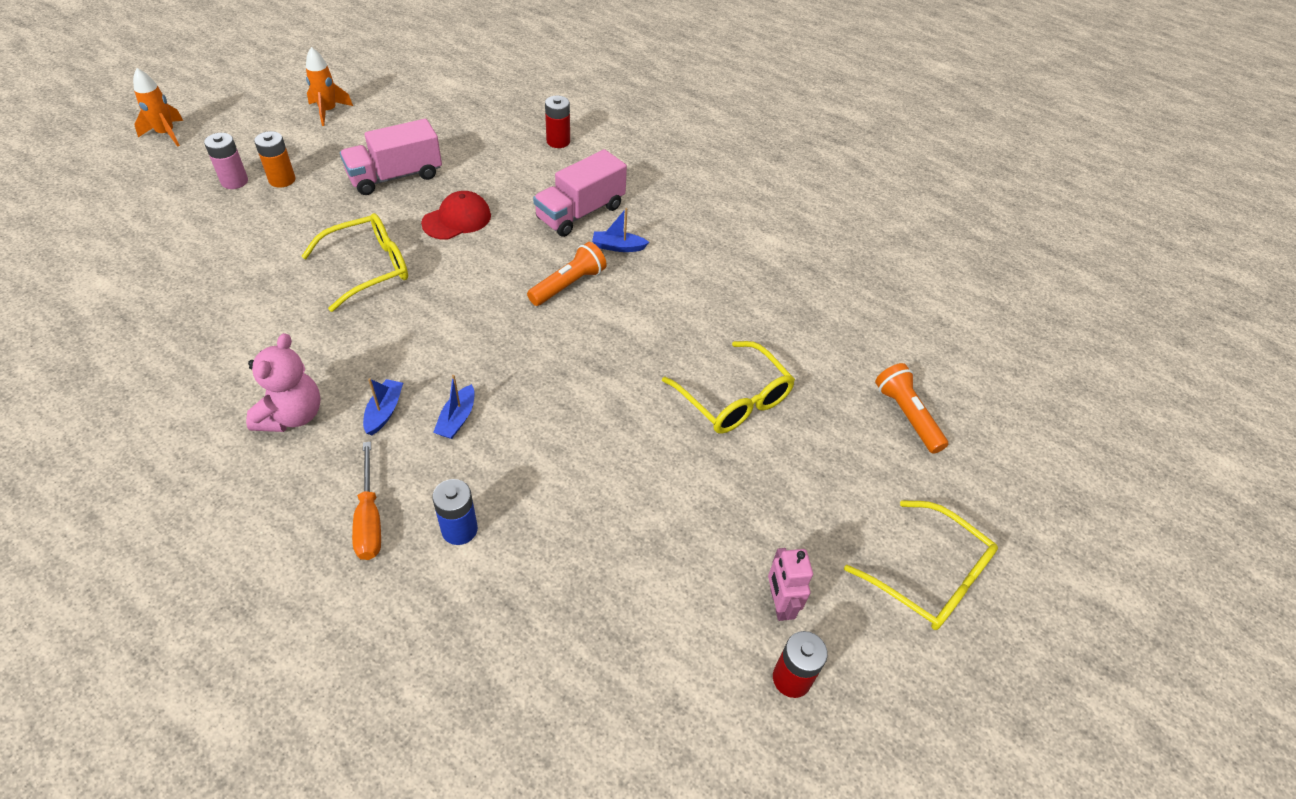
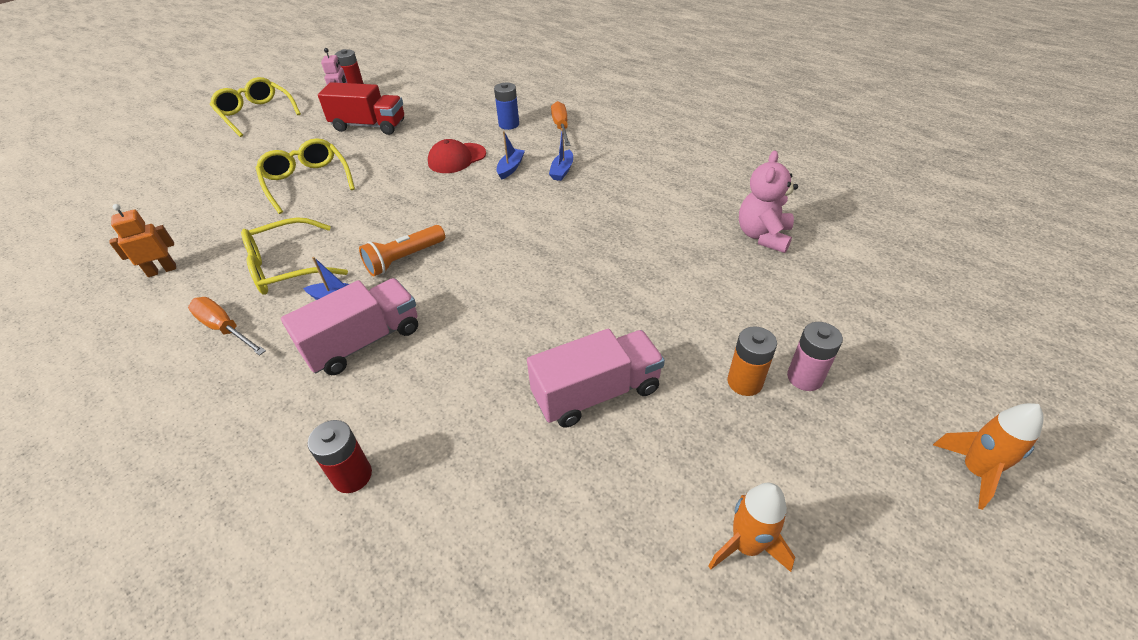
camera: 170 degrees left, 5 degrees down
pink teddy bear [246,333,321,432] -> pink teddy bear moved to [739,151,798,253]
yellow glasses [301,213,408,312] -> yellow glasses moved to [241,217,348,295]
red cap [421,191,491,240] -> red cap moved to [428,139,486,173]
orange flashlight [875,363,948,454] -> none
none -> orange robot [109,204,176,277]
none -> orange screwdriver [188,297,266,356]
none -> red truck [318,82,404,135]

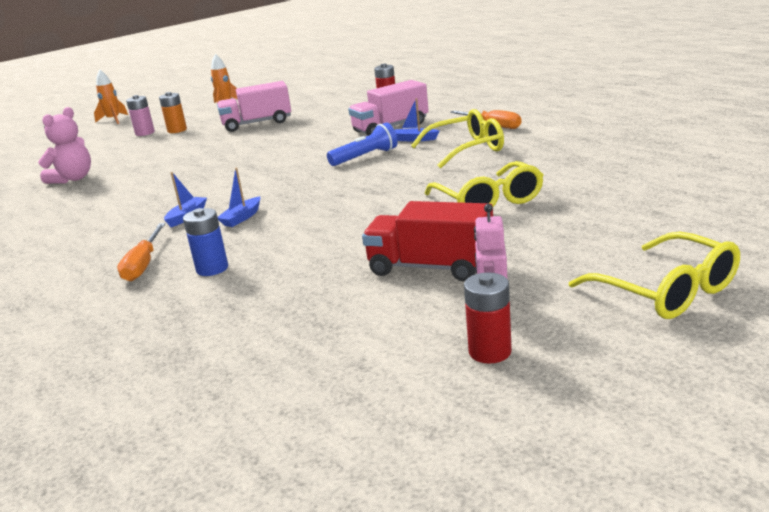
camera: 170 degrees left, 20 degrees down
orange robot [109,204,176,277] -> none
orange flashlight [359,225,445,276] -> blue flashlight [327,123,398,166]
red cap [428,139,486,173] -> none

